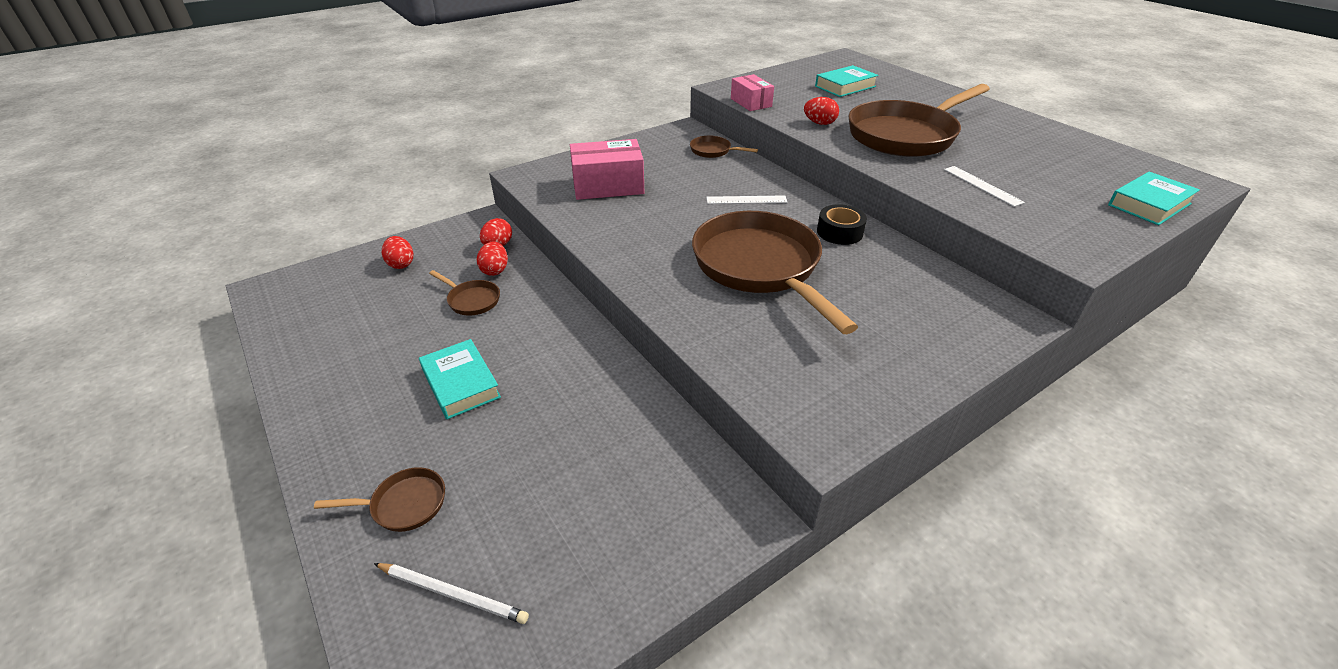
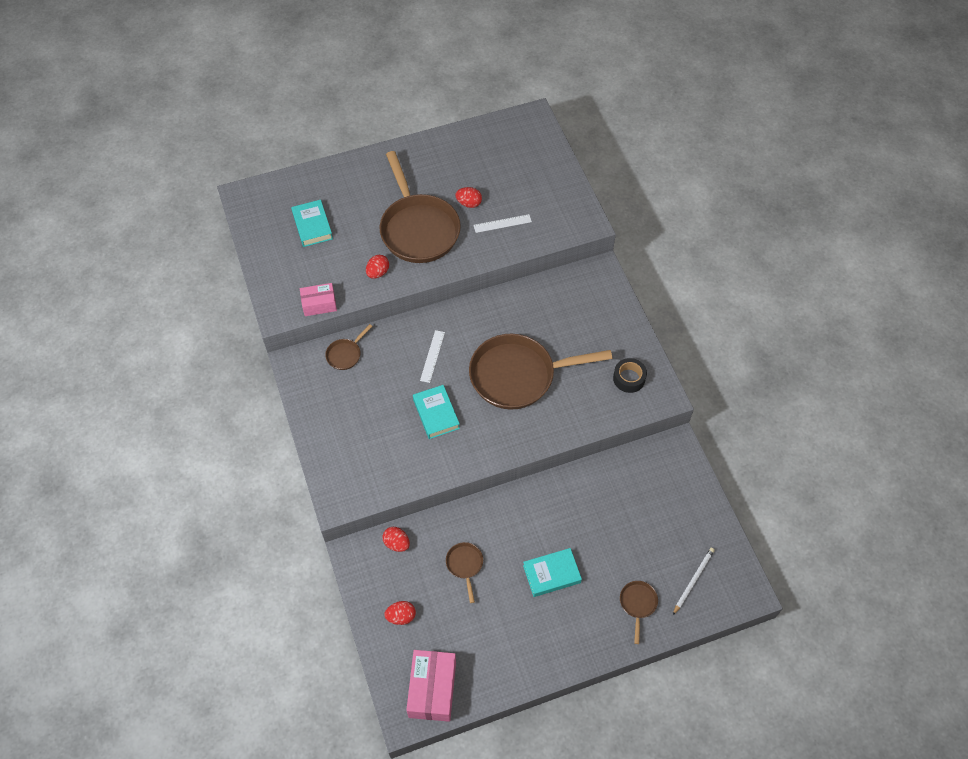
camera: 75 degrees left, 20 degrees up
brown pan [429,270,500,315] -> brown pan turned 60 degrees counterclockwise [446,542,483,603]
red egg [477,242,508,276] -> red egg moved to [455,187,482,208]
pink box [570,139,644,200] -> pink box moved to [406,650,456,722]
black tape [817,204,867,245] -> black tape moved to [613,358,647,393]
turquoise book [1108,172,1200,225] -> turquoise book moved to [413,385,460,439]

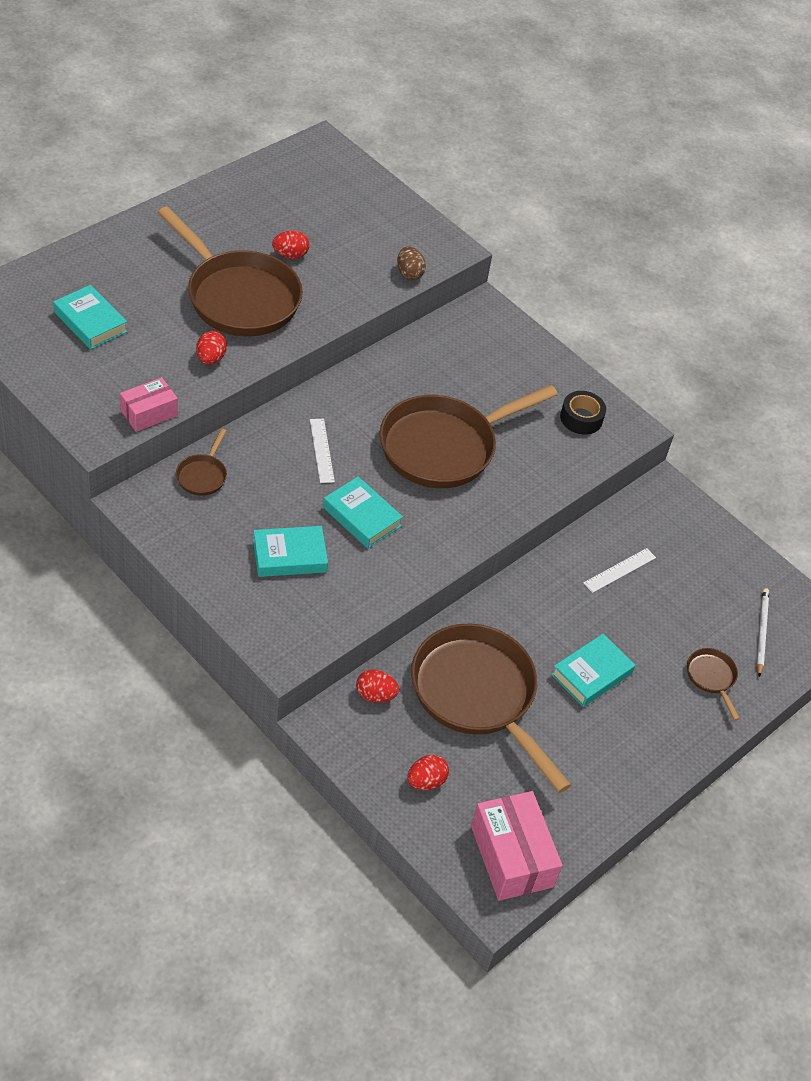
camera: 30 degrees left, 10 degrees down
brown pan [446,542,483,603] -> brown pan [411,623,571,793], size x2.38
white ruler [473,214,532,233] -> white ruler moved to [583,548,656,593]
none -> turquoise book [253,526,328,577]
none -> brown egg [397,247,426,280]

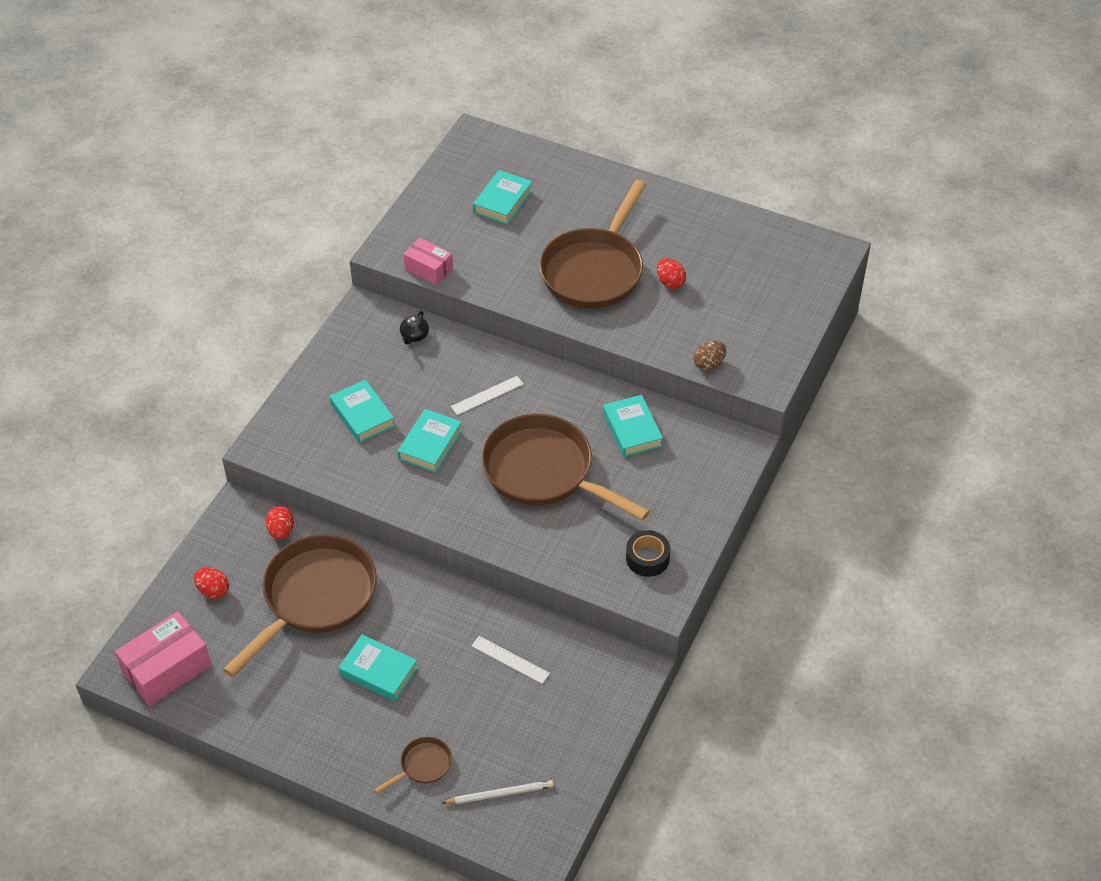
camera: 75 degrees right, 0 degrees up
brown pan [176,429,227,496] -> black teapot [400,311,429,345]
red egg [196,331,227,365] -> none
none -> turquoise book [603,395,663,457]

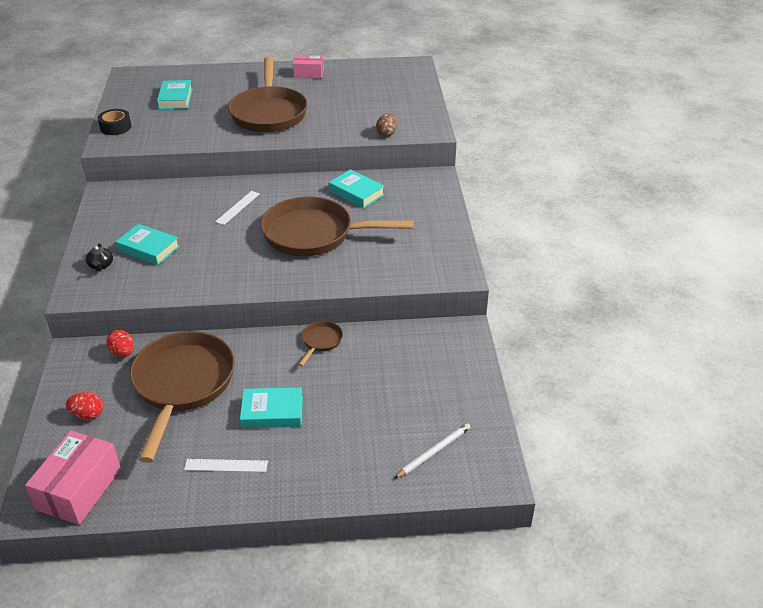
camera: 30 degrees left, 10 degrees down
brown pan [374,737,452,794] -> brown pan moved to [298,321,343,366]
turquoise book [398,409,462,473] -> none
black teapot [400,311,429,345] -> black teapot moved to [86,243,113,271]
pink box [403,238,453,285] -> pink box moved to [293,55,324,79]
white ruler [471,636,550,684] -> white ruler moved to [184,459,268,472]
black tape [626,530,670,577] -> black tape moved to [98,109,132,135]
red egg [657,258,686,289] -> none

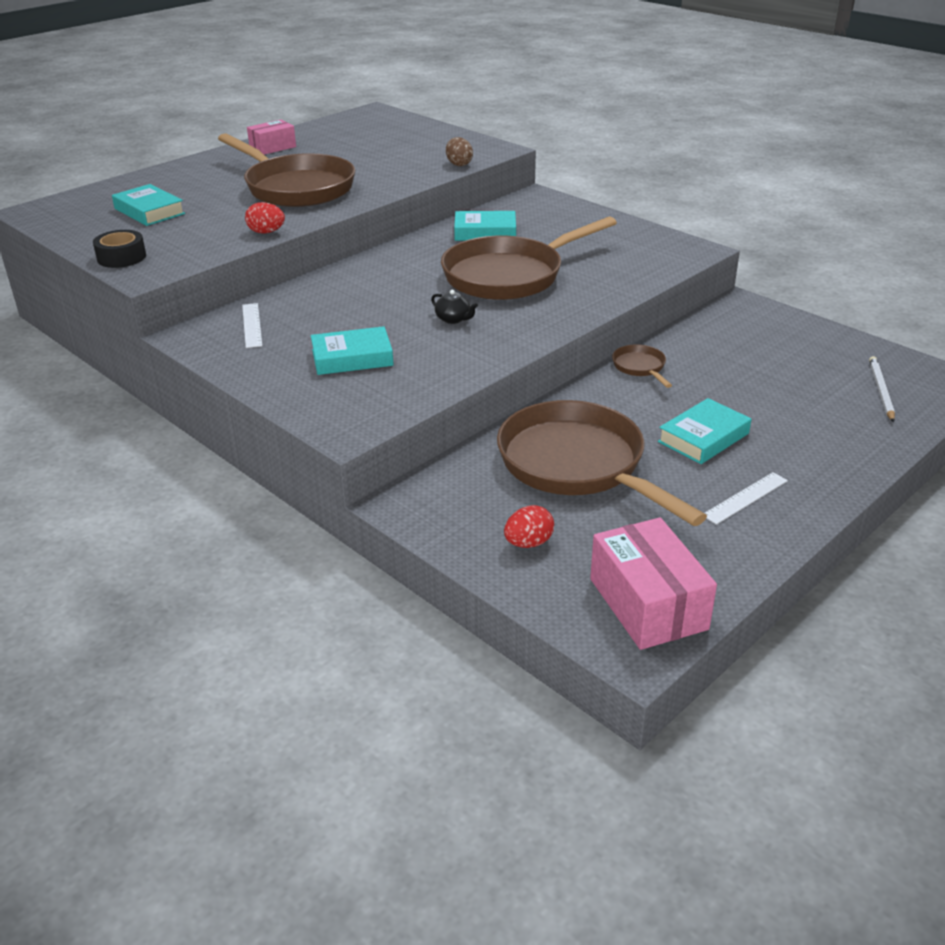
camera: 40 degrees left, 5 degrees down
black teapot [86,243,113,271] -> black teapot moved to [431,290,478,324]
red egg [106,330,134,357] -> red egg moved to [245,202,285,233]
white ruler [215,191,260,225] -> white ruler moved to [242,303,262,348]

